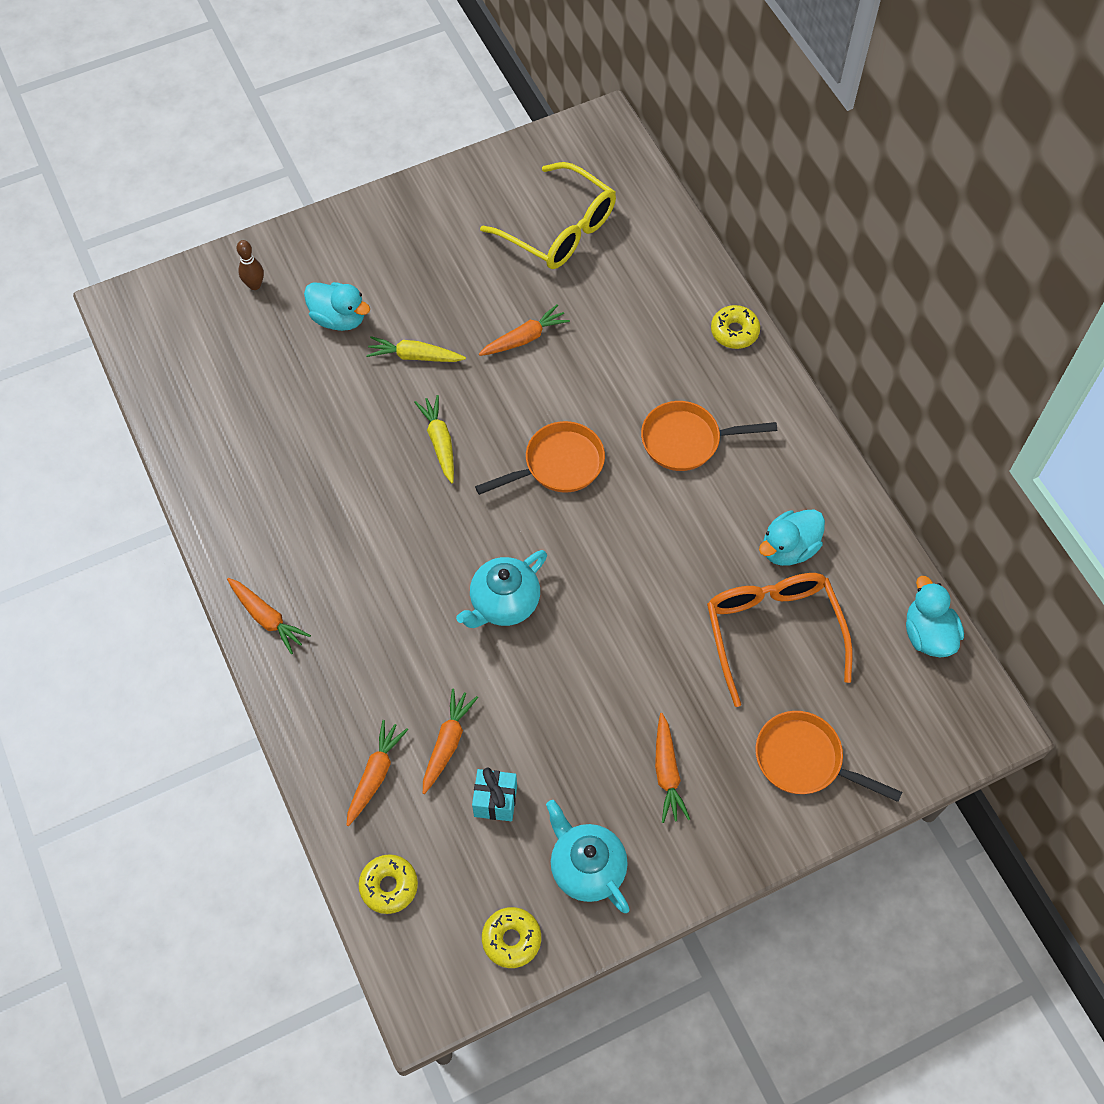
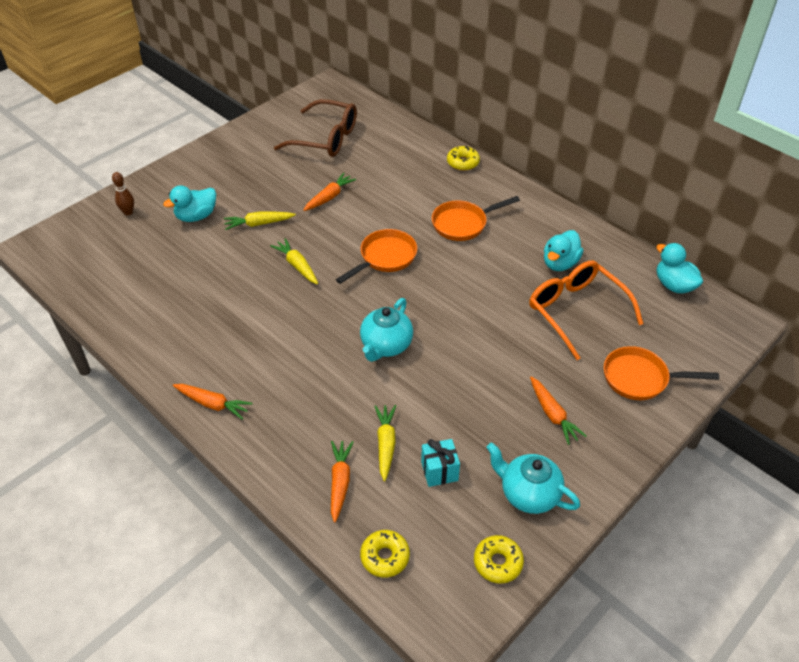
camera: 20 degrees left, 15 degrees down
turquoise duck [304,282,370,331] -> turquoise duck turned 135 degrees clockwise [163,185,216,222]
orange carrot [423,689,478,794] -> yellow carrot [374,405,396,481]
yellow glasses [480,162,616,269] -> brown glasses [274,99,357,157]

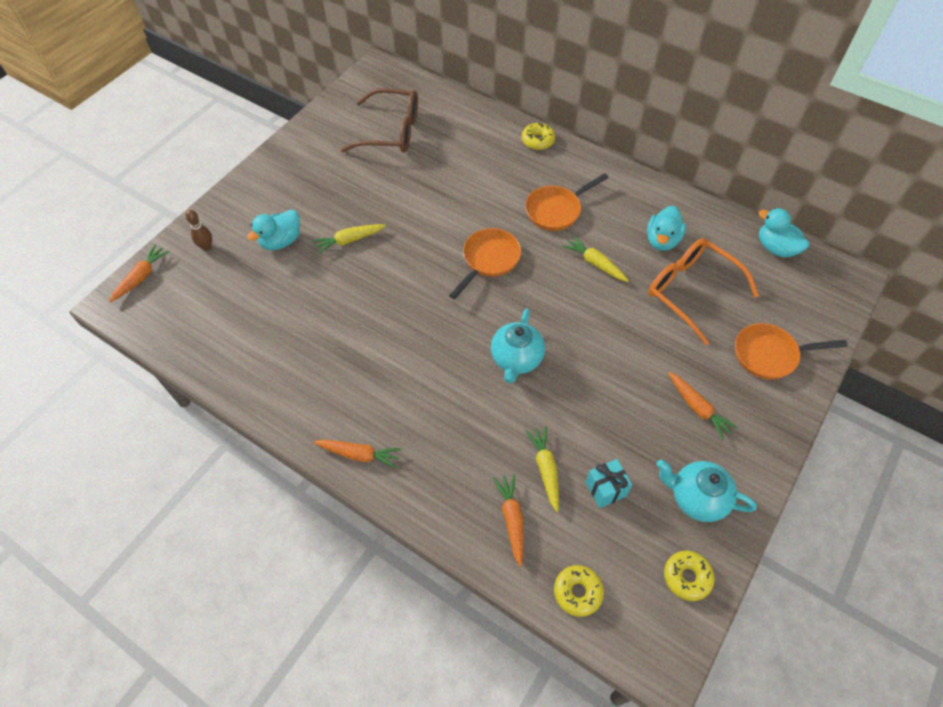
camera: 10 degrees left, 10 degrees up
yellow carrot [270,238,318,285] -> yellow carrot moved to [562,235,629,282]
orange carrot [303,173,356,211] -> orange carrot moved to [109,244,169,302]

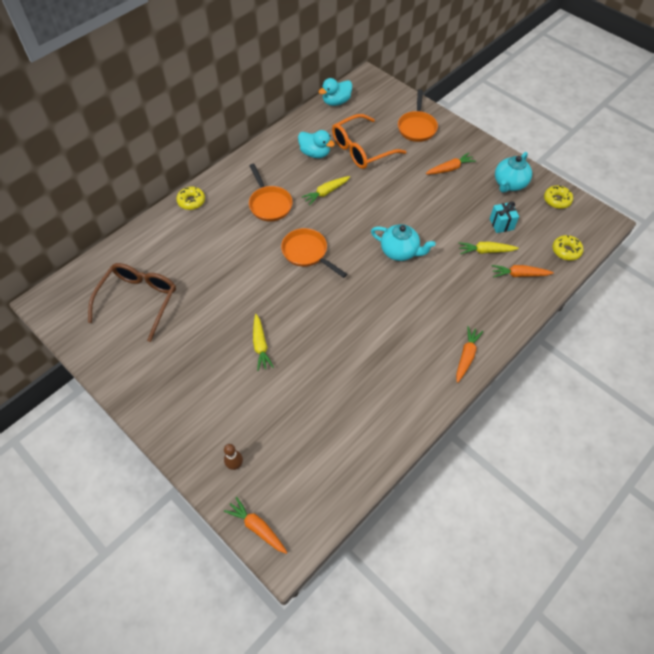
camera: 80 degrees left, 0 degrees up
turquoise duck [247,210,300,250] -> none

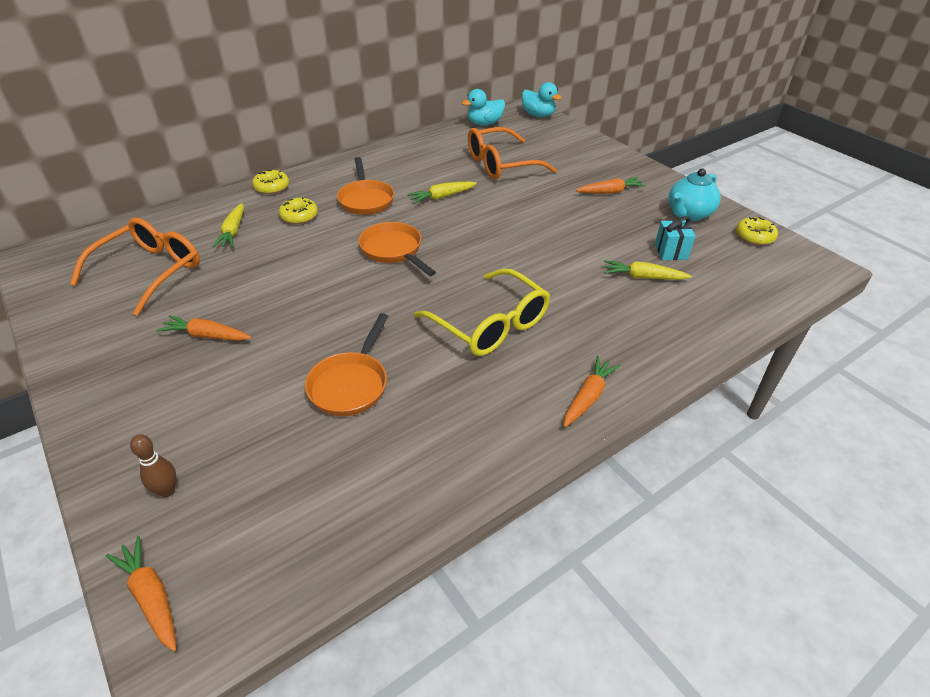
camera: 10 degrees right, 15 degrees down
brown glasses [88,263,176,342] -> orange glasses [70,217,200,316]
yellow carrot [253,314,274,371] -> yellow carrot moved to [212,203,244,247]
turquoise duck [298,130,335,158] -> turquoise duck moved to [522,82,562,118]
turquoise teapot [371,224,435,261] -> none
orange pan [398,90,438,142] -> orange pan moved to [305,313,389,416]
orange carrot [492,265,554,277] -> orange carrot moved to [157,315,252,341]
yellow donut [553,235,583,261] -> yellow donut moved to [279,197,318,224]
none -> yellow glasses [414,268,550,356]

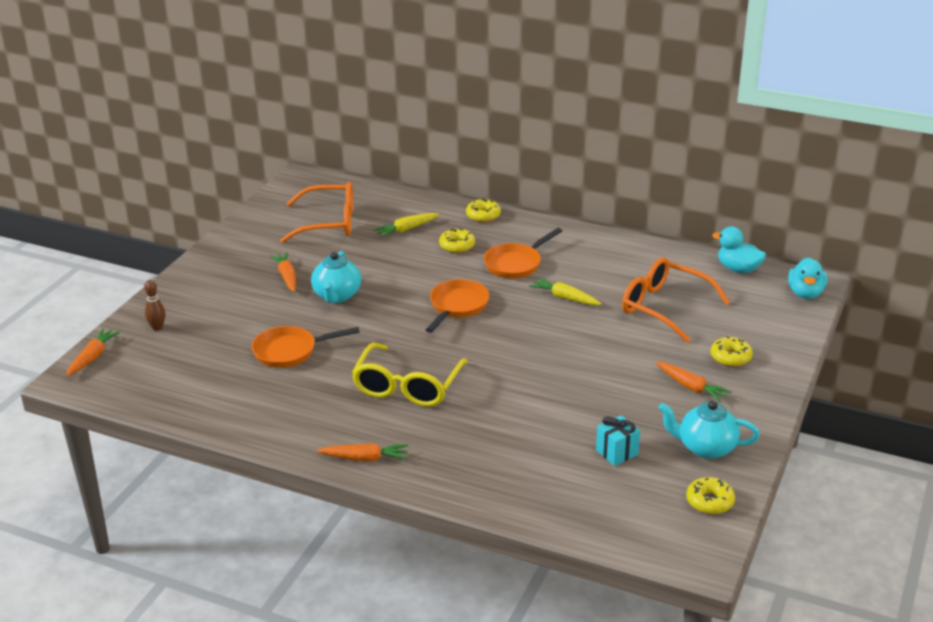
camera: 60 degrees right, 10 degrees down
yellow carrot [604,260,692,280] -> none
none -> turquoise teapot [311,251,361,303]
none -> yellow donut [711,336,753,367]

